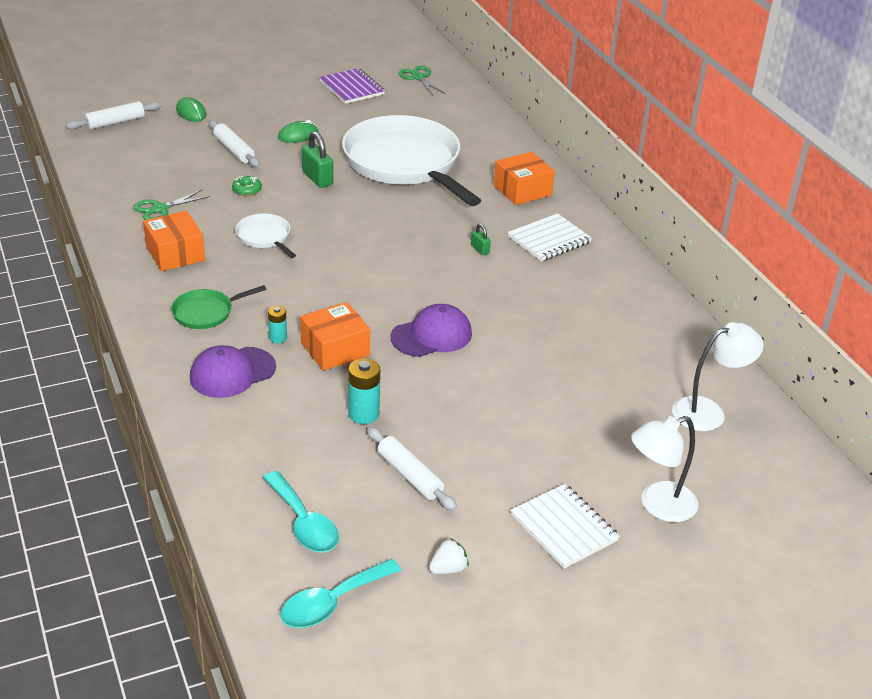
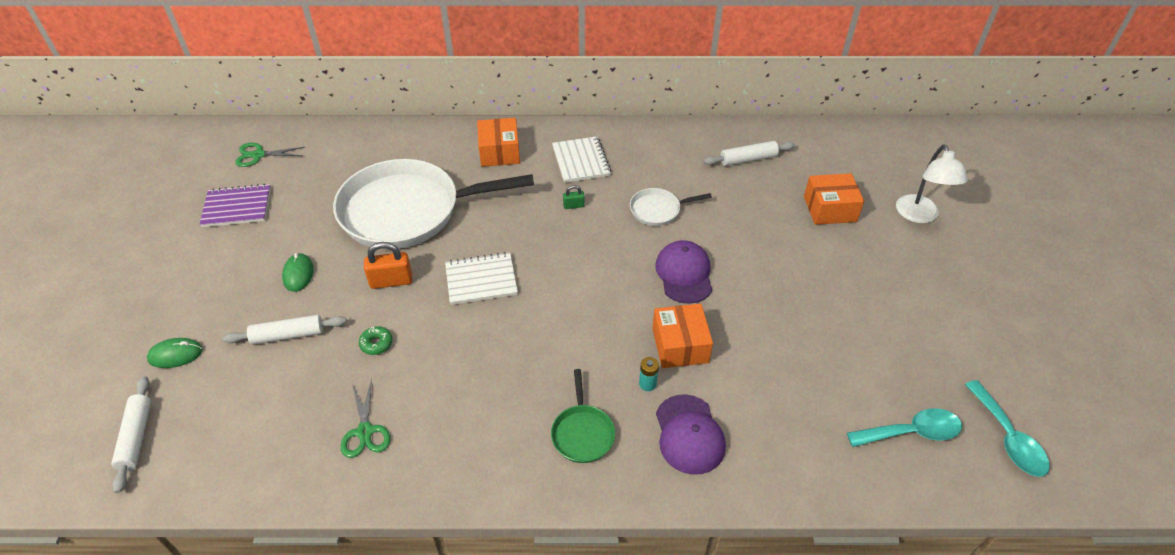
camera: 65 degrees left, 10 degrees up
orange box [143,211,205,271] -> orange box moved to [804,173,864,225]
white pan [235,214,296,258] -> white pan moved to [630,188,712,226]
green padlock [302,131,333,188] -> orange padlock [364,242,412,289]
turquoise battery [348,358,380,424] -> none
white rolling pin [367,427,457,511] -> white rolling pin moved to [703,141,795,166]
white strawberry [429,538,469,574] -> none
white notebook [511,484,620,569] -> white notebook moved to [445,252,518,305]
white lamp [672,322,763,431] -> none

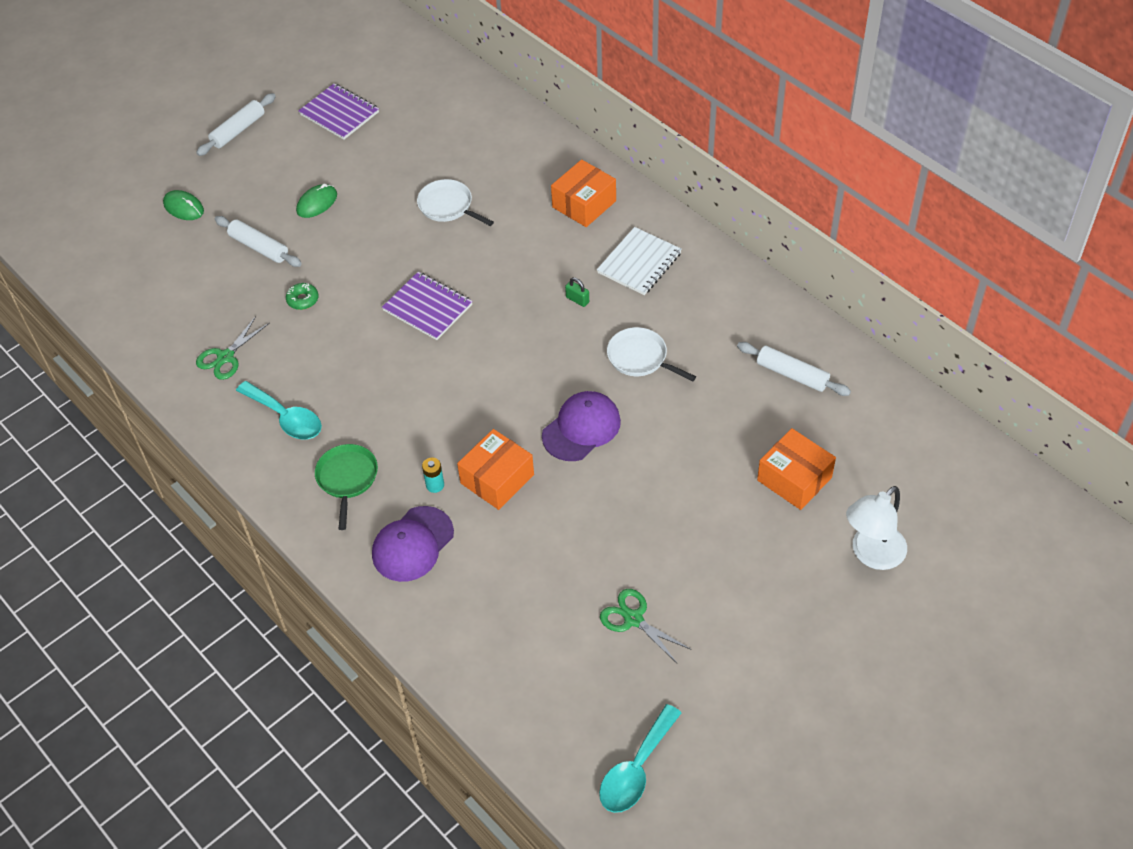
camera: 50 degrees right, 5 degrees up
white rolling pin [111,376,151,493] -> white rolling pin moved to [196,93,276,156]
green scissors [235,143,305,167] -> green scissors moved to [600,589,692,664]
white pan [333,159,534,249] -> white pan [417,179,494,226], size x0.42
orange padlock [364,242,412,289] -> none
white notebook [445,252,518,305] -> purple notebook [382,272,473,340]
green pan [551,369,615,463] -> green pan turned 135 degrees clockwise [315,444,378,530]
turquoise spoon [847,408,962,447] -> turquoise spoon moved to [236,381,322,439]

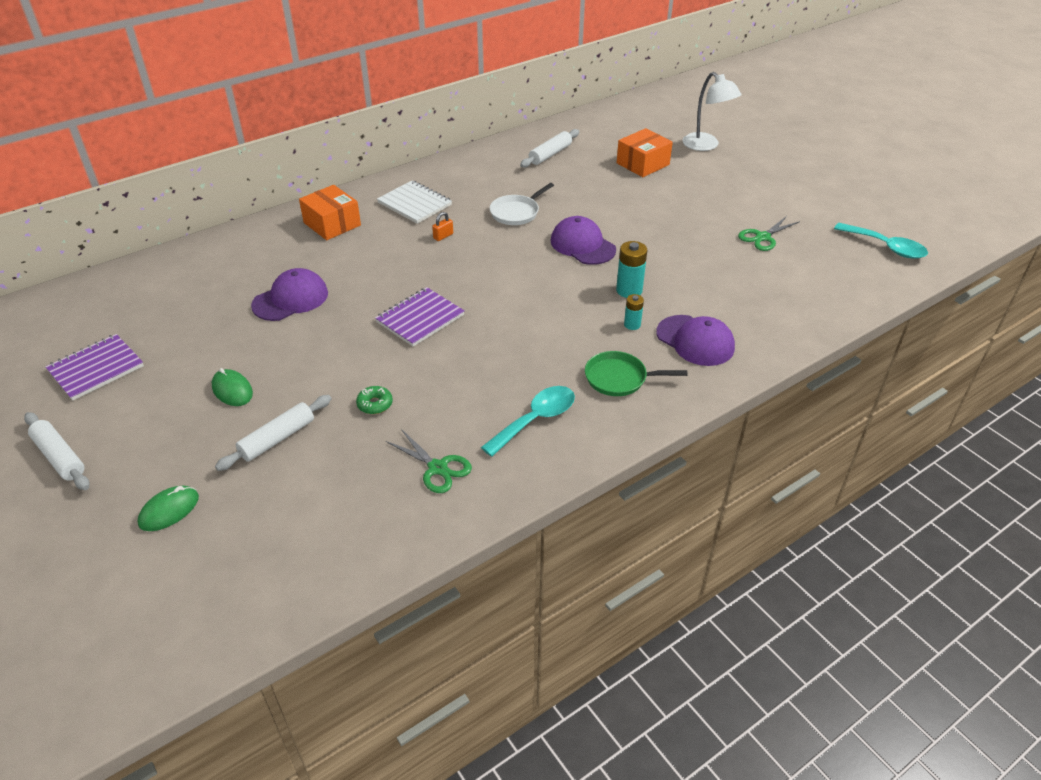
camera: 85 degrees left, 10 degrees down
white pan [417,179,494,226] -> purple cap [251,268,328,321]
orange box [457,429,534,510] -> turquoise battery [616,241,647,298]
green padlock [565,277,589,307] -> orange padlock [432,212,453,241]

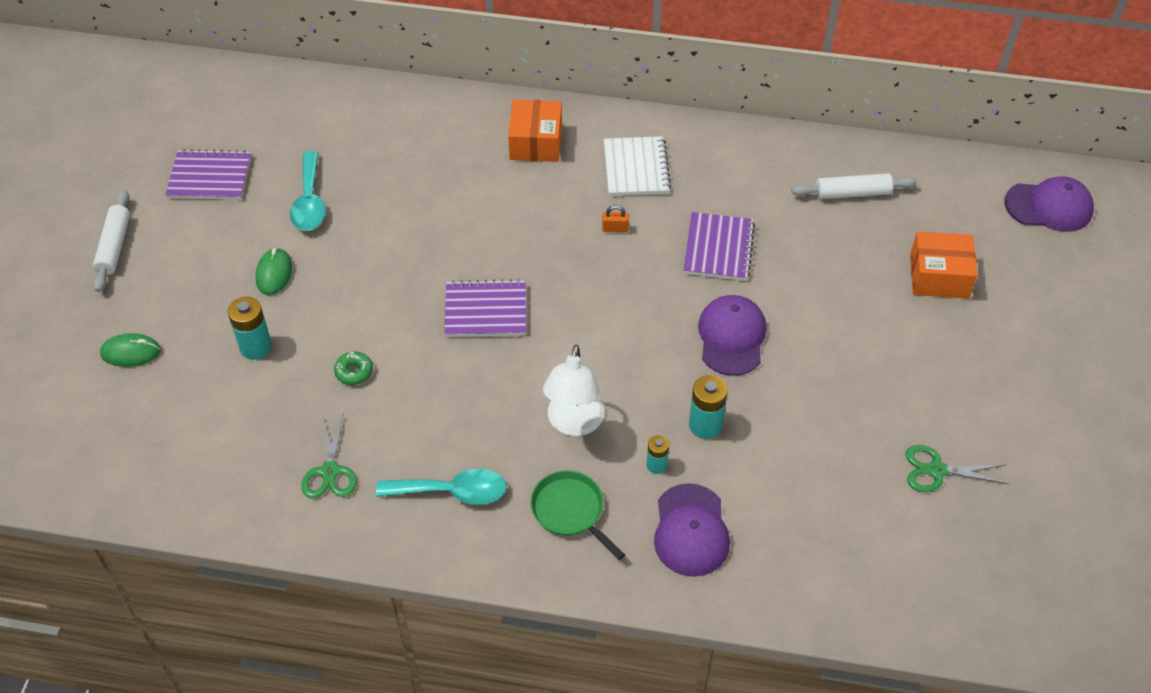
camera: 45 degrees right, 10 degrees up
white rolling pin [215,395,331,471] -> turquoise battery [228,297,272,360]
purple cap [251,268,328,321] -> purple cap moved to [1004,176,1094,232]
white pan [490,183,554,225] -> purple notebook [683,212,755,281]
white lamp [682,72,741,151] -> white lamp moved to [543,345,604,436]
turquoise spoon [834,223,928,259] -> turquoise spoon moved to [290,151,326,231]

